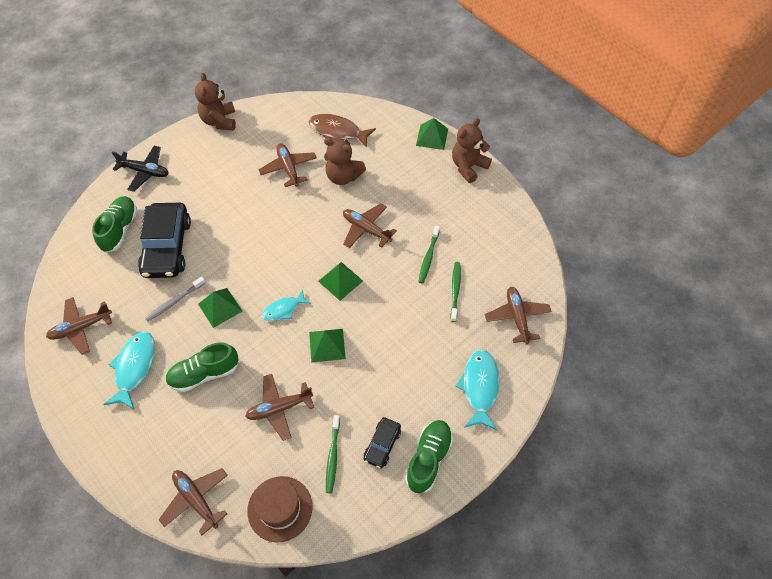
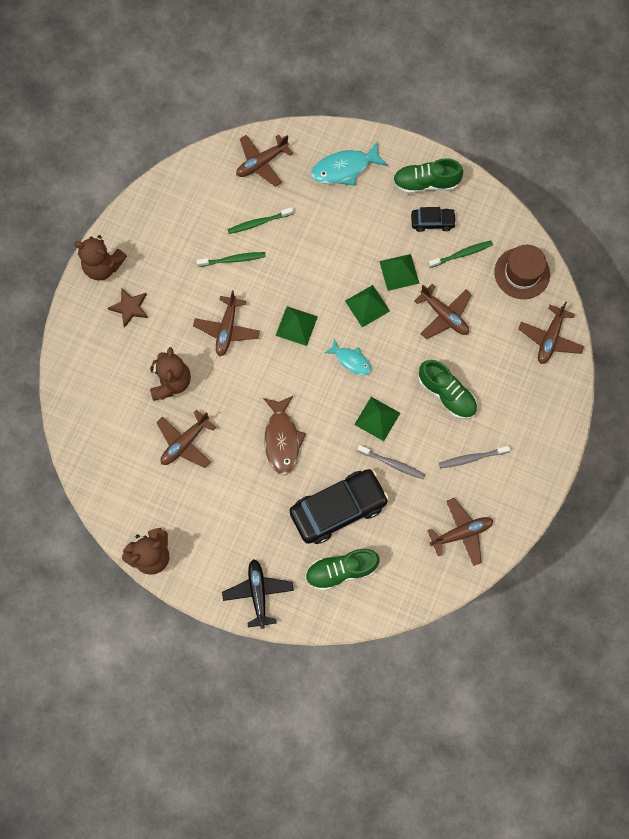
camera: 115 degrees left, 15 degrees up
brown plane [46,297,112,355] -> brown plane turned 60 degrees counterclockwise [427,498,493,566]
turquoise fish [103,331,155,409] -> grey toothbrush [439,446,510,468]
brown fish [308,114,376,147] -> brown fish moved to [263,396,306,475]
green pyramid [416,118,448,150] -> green pyramid moved to [379,254,420,291]
none -> brown star [108,288,148,328]

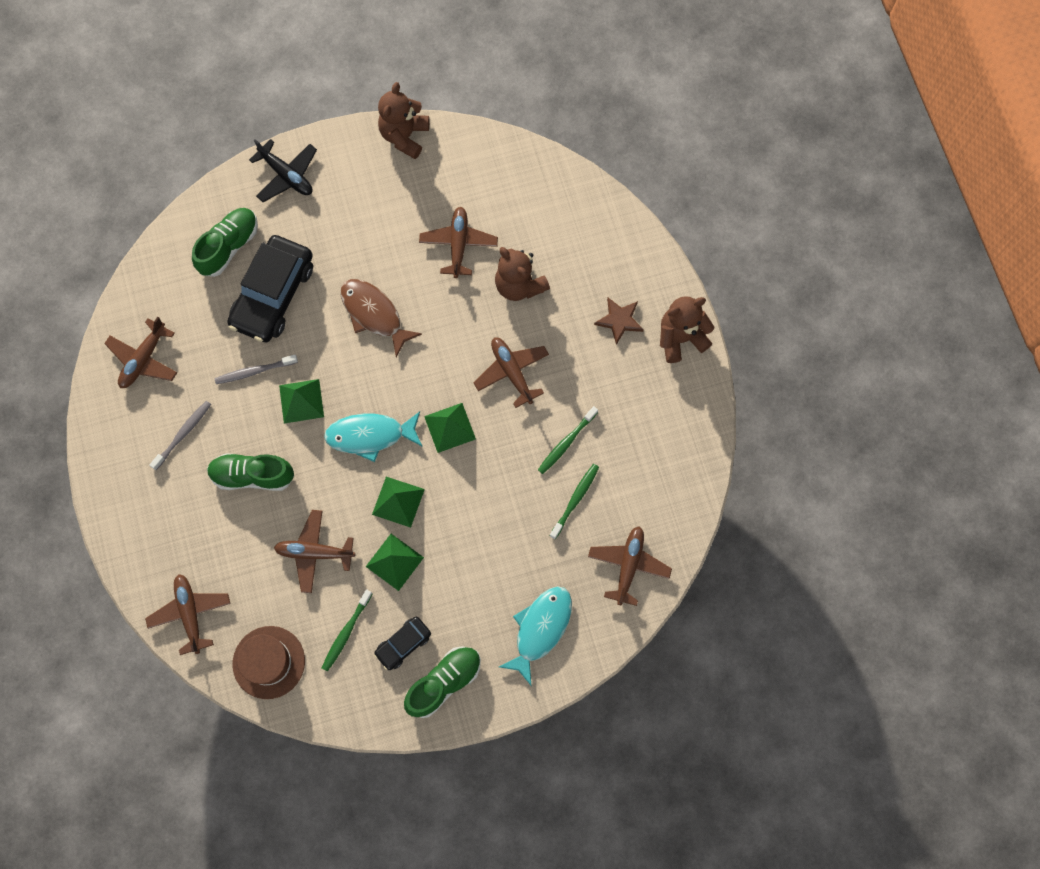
camera: 140 degrees right, 0 degrees up
turquoise fish [324,338,372,376] -> turquoise fish [324,412,423,462], size x1.59

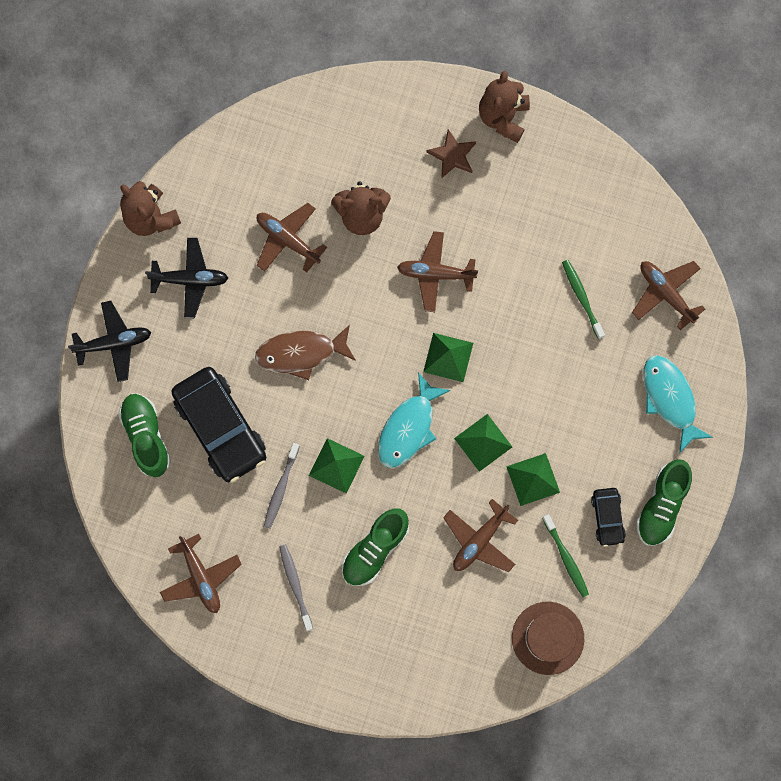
camera: 55 degrees left, 5 degrees up
brown plane [145,574,231,655] -> none
green shoe [404,646,481,718] -> green shoe turned 150 degrees counterclockwise [636,459,692,546]
green toothbrush [538,406,598,474] -> none
none -> black plane [145,238,228,318]

